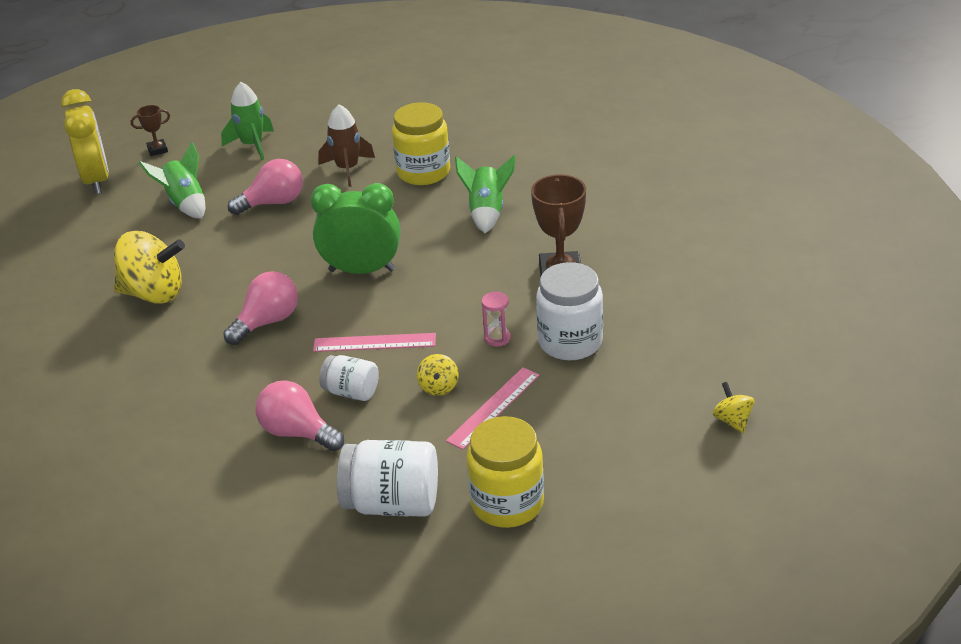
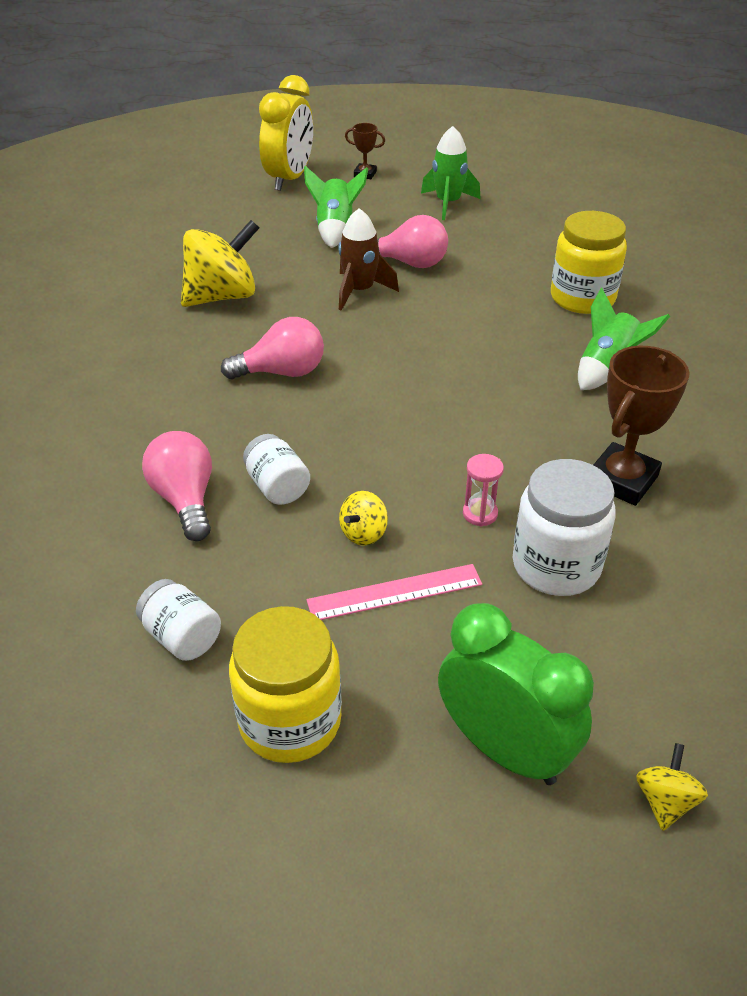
camera: 35 degrees right, 5 degrees up
yellow spinning top [114,231,185,304] -> yellow spinning top turned 75 degrees counterclockwise [181,220,259,307]
green clock [311,183,400,274] -> green clock moved to [438,603,594,785]
pink ruler [313,333,436,352] -> none
brown rocket [318,104,375,187] -> brown rocket moved to [338,208,399,311]
white jar [337,440,438,517] -> white jar [136,579,221,661], size x0.60

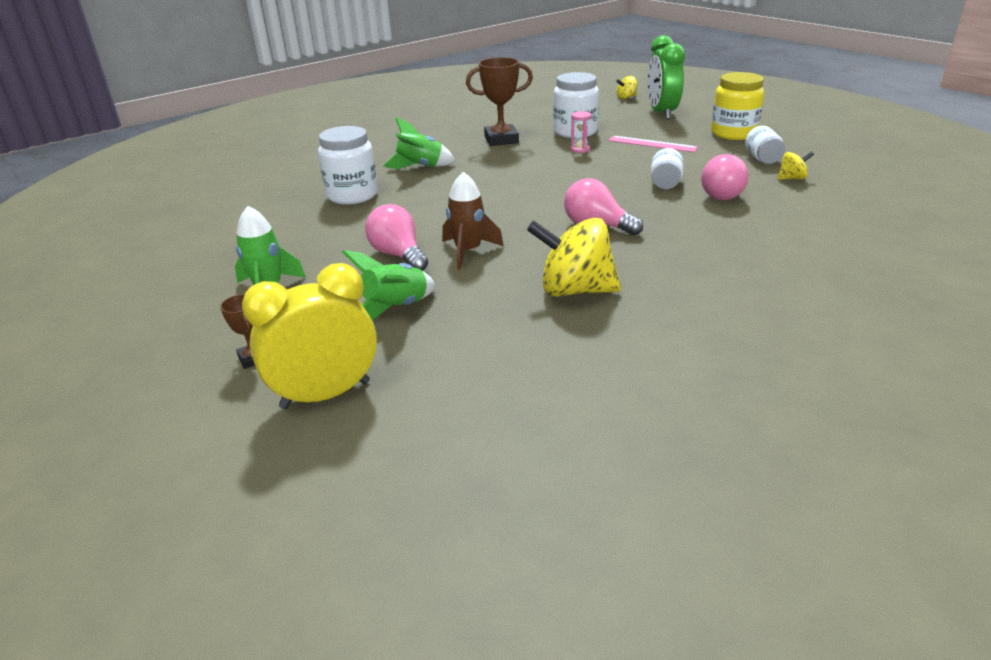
camera: 135 degrees left, 10 degrees down
yellow spinning top [339,491,388,546] -> yellow spinning top moved to [777,151,814,180]
yellow jar [551,211,627,314] -> white jar [318,126,378,204]

